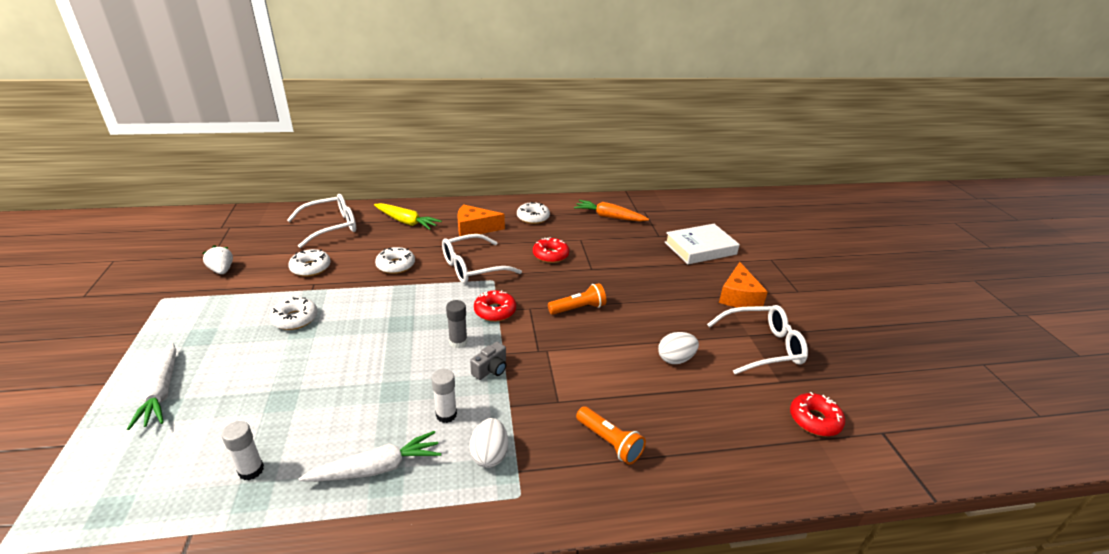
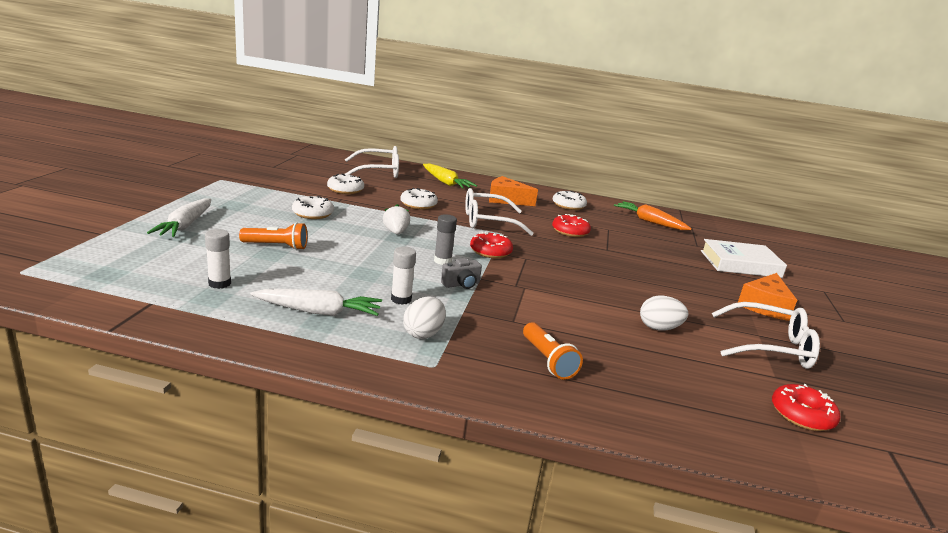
camera: 20 degrees right, 10 degrees down
white strawberry [203,245,233,274] -> white strawberry moved to [383,204,410,234]
orange flashlight [548,283,606,315] -> orange flashlight moved to [239,222,307,250]

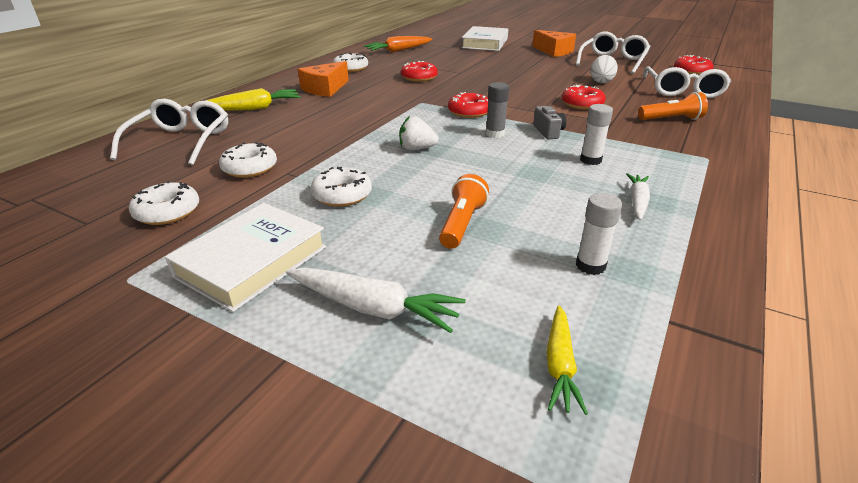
camera: 70 degrees left, 10 degrees up
white carrot [250,289,382,316] -> white carrot [626,173,650,220], size x0.65
white donut [400,188,438,210] -> white donut moved to [129,181,199,225]
white egg [403,296,446,339] -> none
white glasses [465,188,534,236] -> white glasses moved to [643,66,731,98]
none -> white book [165,203,327,312]
none -> yellow carrot [546,306,588,415]
none -> red donut [562,85,606,110]

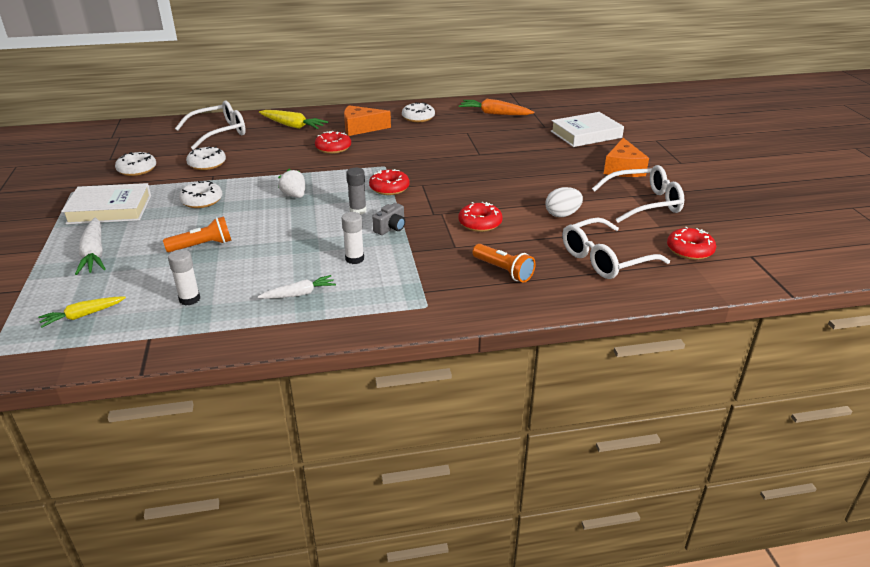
camera: 50 degrees right, 0 degrees up
red donut [401,61,438,82] -> red donut moved to [315,131,351,154]

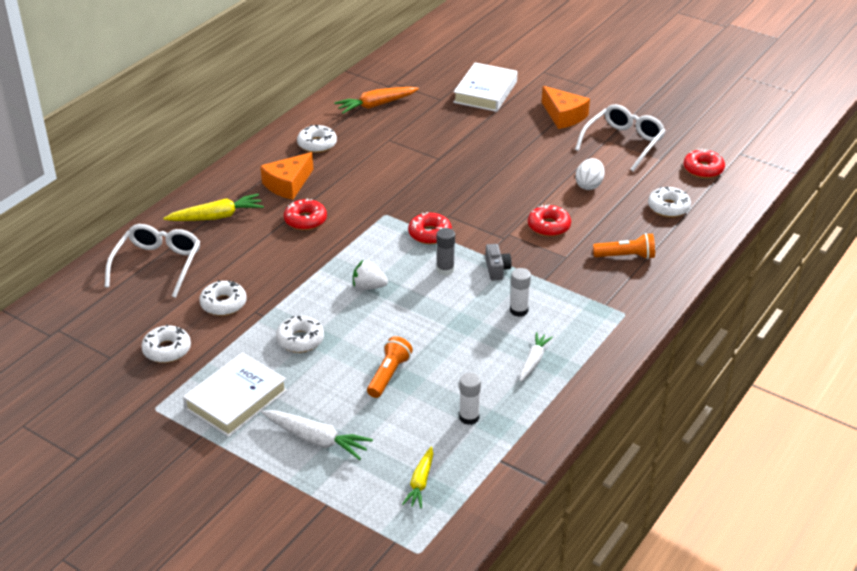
camera: 45 degrees left, 5 degrees up
white glasses [562,217,670,279] -> white donut [648,187,691,217]

